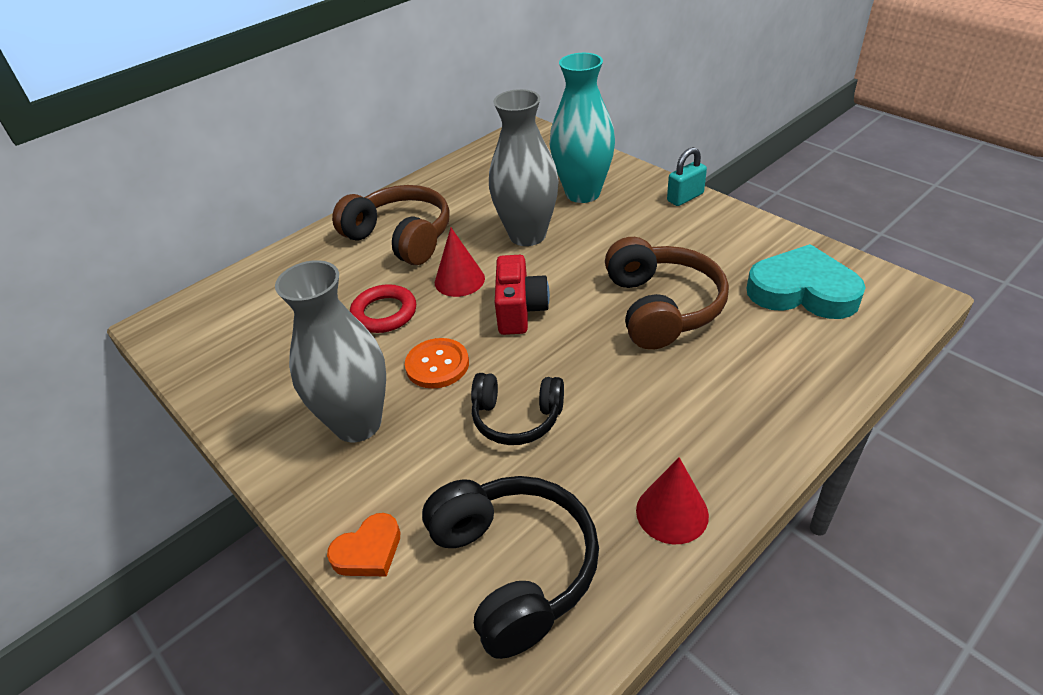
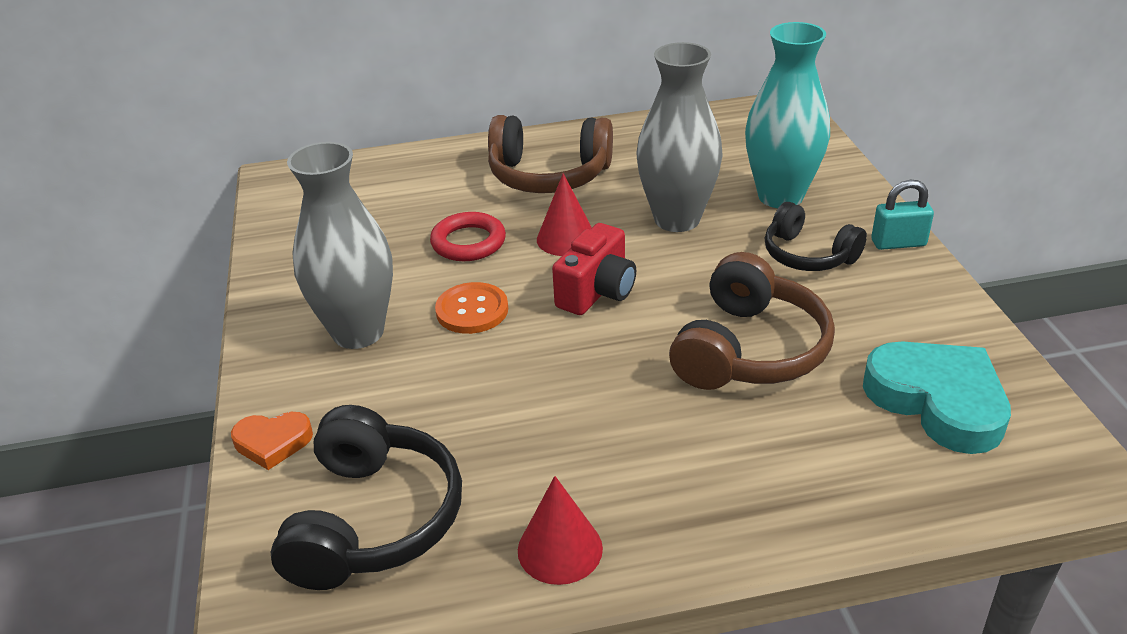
camera: 30 degrees right, 5 degrees down
brown headphones [332,185,450,265] -> brown headphones turned 120 degrees clockwise [488,115,613,193]
black headphones [471,373,564,445] -> black headphones moved to [765,202,867,271]

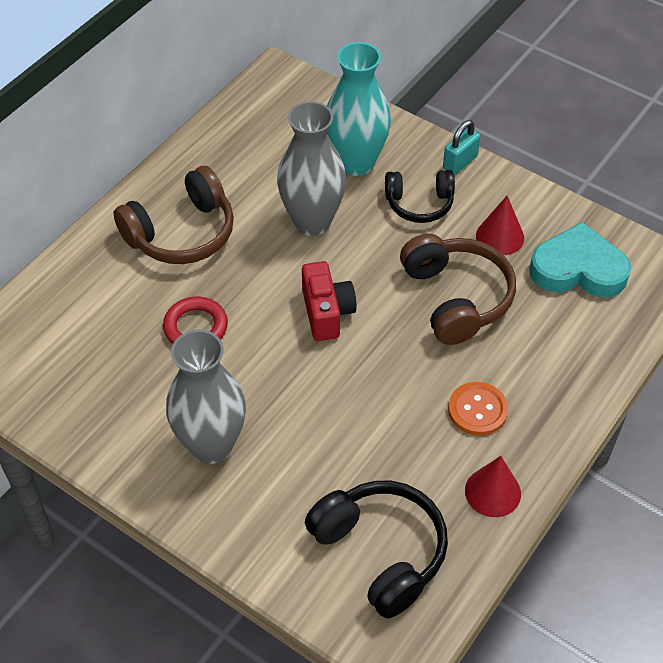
camera: 45 degrees left, 15 degrees up
orange heart [231,412,313,470] -> none
orange button [435,282,508,334] -> orange button moved to [448,382,508,436]
red cone [537,173,592,256] -> red cone moved to [476,196,524,255]

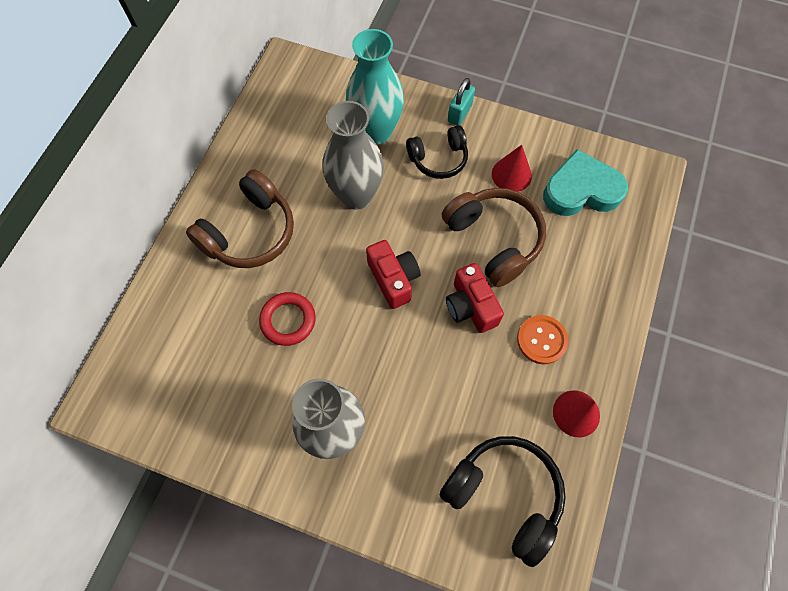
camera: 15 degrees left, 15 degrees up
none -> red camera [446,263,504,333]

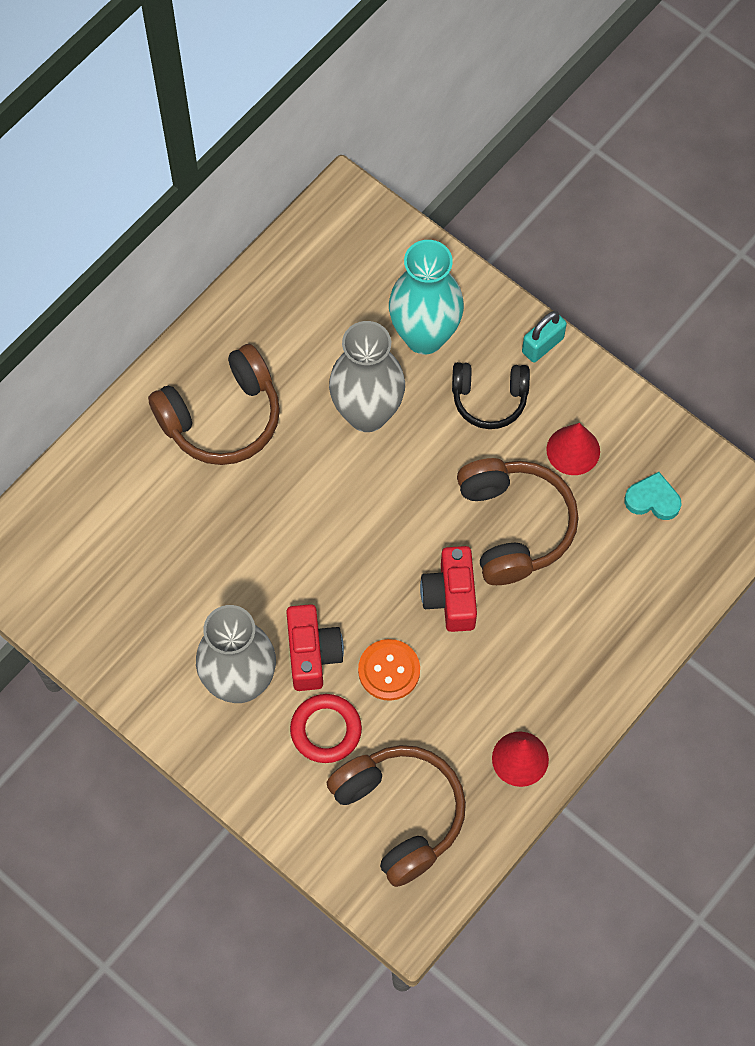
camera: 20 degrees right, 0 degrees up
red ring [259,292,315,346] -> red ring moved to [290,694,362,763]
red camera [366,240,420,309] -> red camera moved to [286,604,344,691]
black headphones [440,436,566,567] -> brown headphones [327,745,466,887]
orange button [517,315,568,364] -> orange button moved to [358,639,420,701]
turquoise heart [543,149,628,216] -> turquoise heart [625,472,681,520], size x0.53

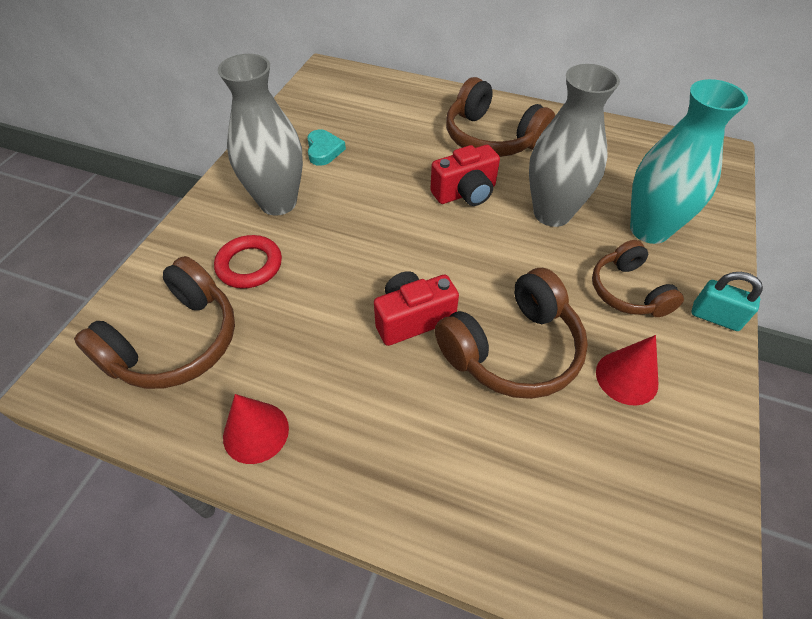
camera: 70 degrees right, 15 degrees down
red camera [286,604,344,691] -> red camera moved to [430,145,500,206]
orange button [358,639,420,701] -> none
black headphones [452,362,530,429] -> brown headphones [592,240,684,317]
turquoise heart [625,472,681,520] -> turquoise heart moved to [307,129,346,166]

